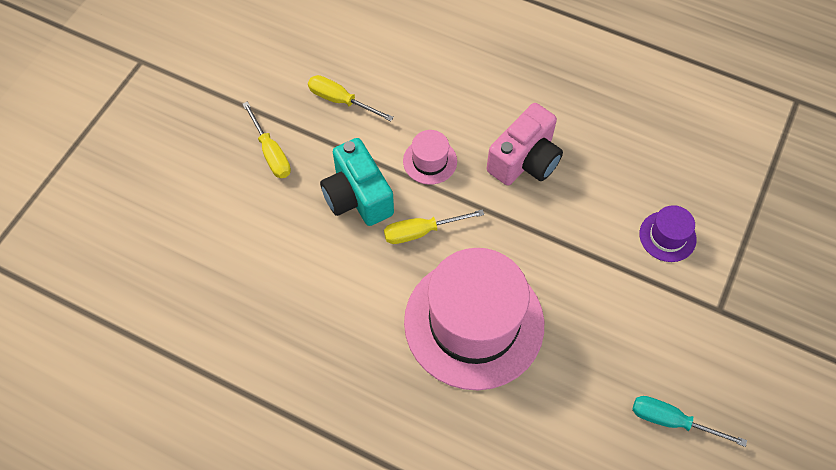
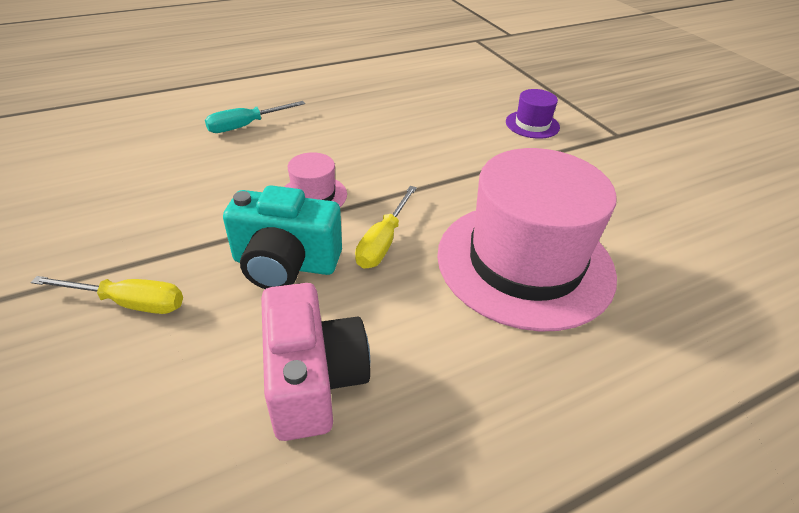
camera: 55 degrees left, 20 degrees down
yellow screwdriver [308,75,394,121] -> none
pink camera [487,103,563,185] -> pink camera moved to [261,283,370,441]
turquoise screwdriver [632,396,747,447] -> turquoise screwdriver moved to [205,101,305,133]

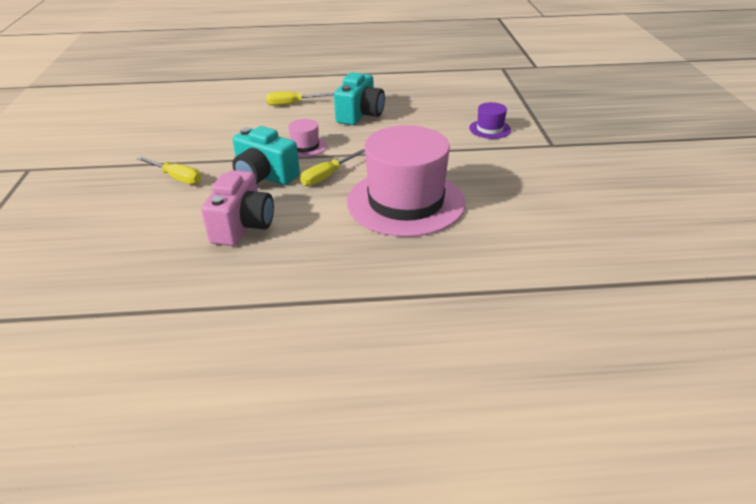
camera: 25 degrees right, 5 degrees down
turquoise screwdriver [205,101,305,133] -> yellow screwdriver [266,91,334,106]
none -> turquoise camera [334,72,385,125]

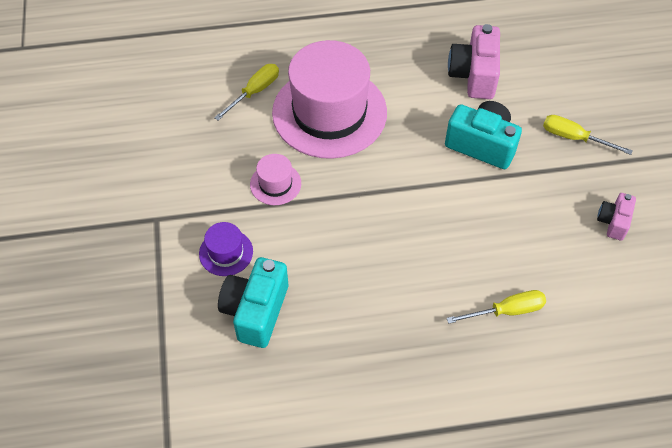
camera: 175 degrees right, 20 degrees up
pink hat [288,119,327,157] -> pink hat moved to [250,154,301,205]
yellow screwdriver [300,149,365,186] -> yellow screwdriver moved to [214,64,279,120]
turquoise camera [334,72,385,125] -> turquoise camera moved to [218,257,288,348]
none -> pink camera [597,193,636,241]

